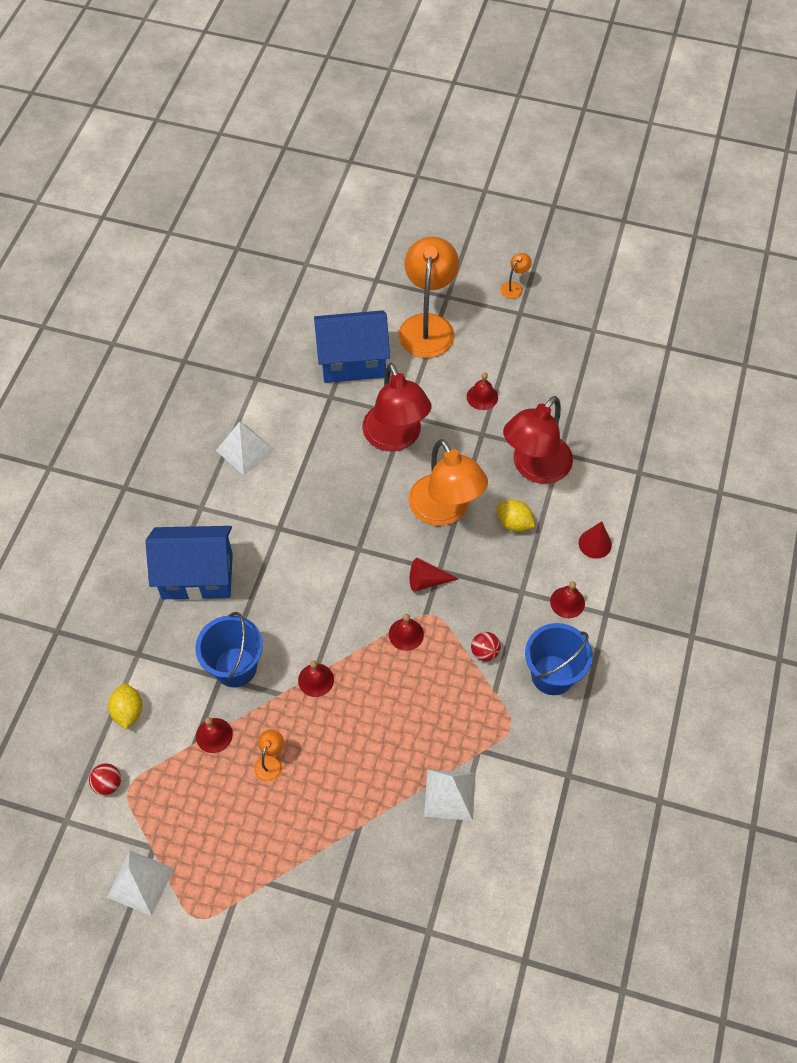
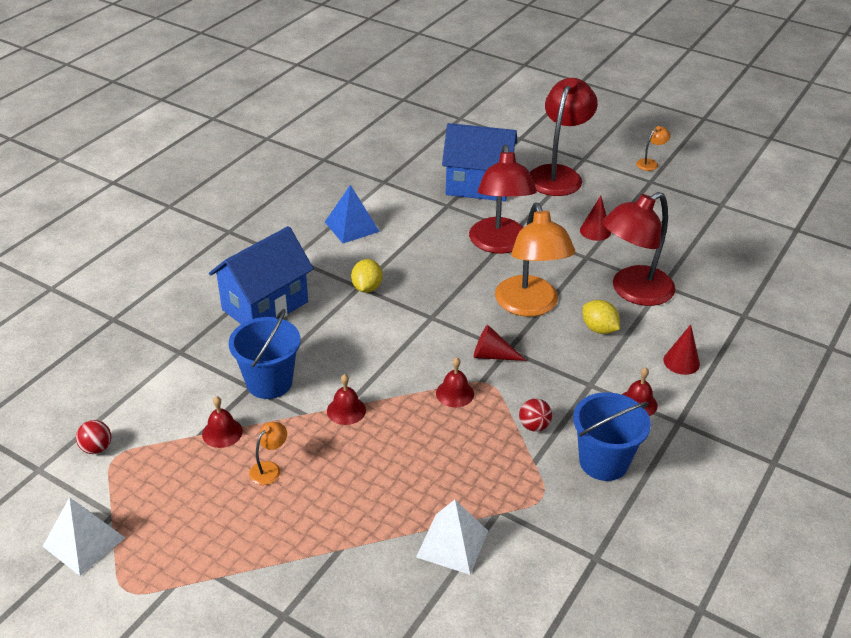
camera: 15 degrees right, 20 degrees down
yellow lemon [108,683,142,729] -> yellow lemon moved to [351,259,383,293]
blue house [145,526,233,600] -> blue house turned 60 degrees counterclockwise [209,226,314,324]
white pyramid [216,422,274,475] -> blue pyramid [325,185,380,243]
orange lamp [399,237,459,358] -> red lamp [530,78,598,196]
red bell [467,372,498,410] -> red cone [580,196,611,241]

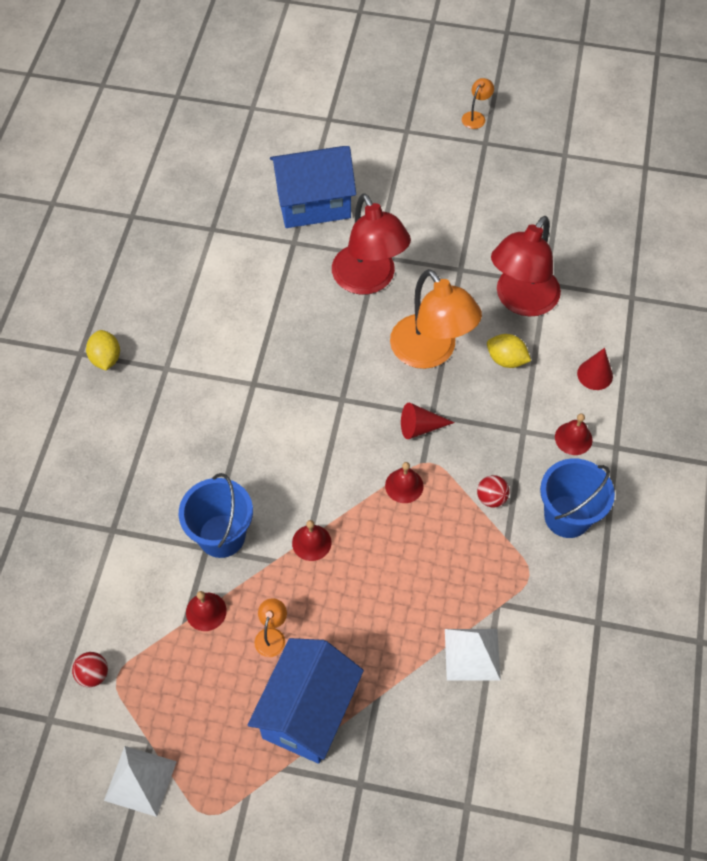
camera: 20 degrees left, 20 degrees up
blue house [209,226,314,324] -> blue house moved to [248,638,364,764]
blue pyramid [325,185,380,243] -> none
yellow lemon [351,259,383,293] -> yellow lemon moved to [86,330,120,370]
red lamp [530,78,598,196] -> none
red cone [580,196,611,241] -> none

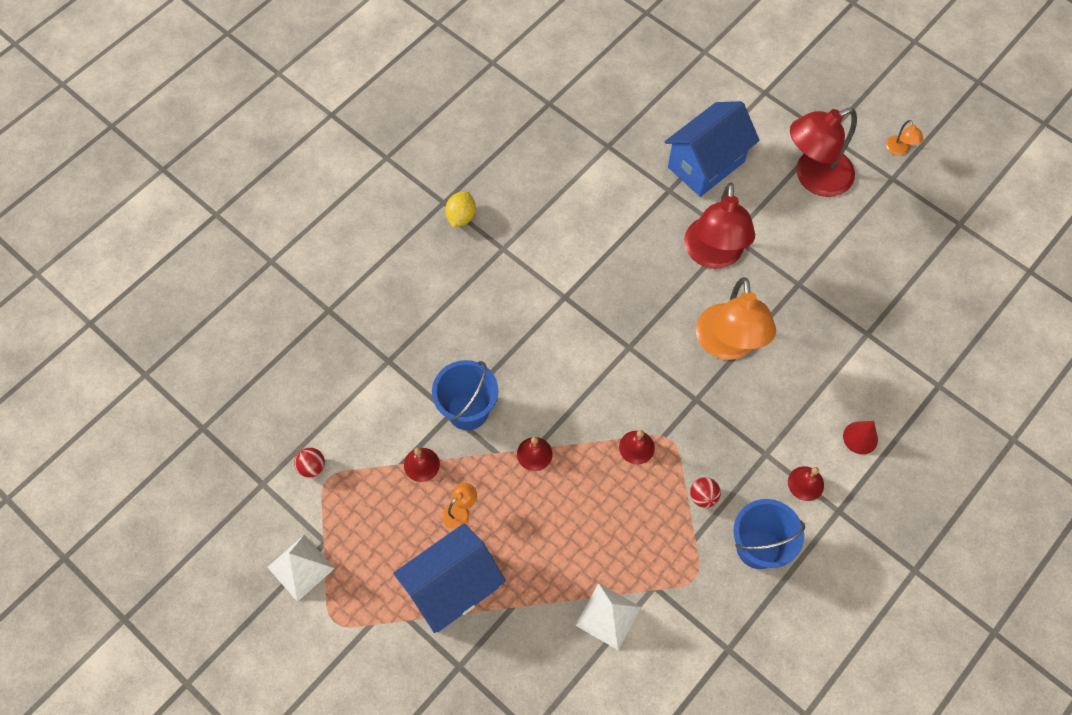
camera: 30 degrees right, 5 degrees up
blue house [270,146,356,228] -> blue house turned 60 degrees counterclockwise [665,101,760,197]
red cone [401,403,455,439] -> none
orange lamp [462,78,494,129] -> orange lamp turned 105 degrees clockwise [886,120,923,155]
yellow lemon [487,334,531,368] -> none
red lamp [491,216,561,317] -> red lamp moved to [790,108,857,197]

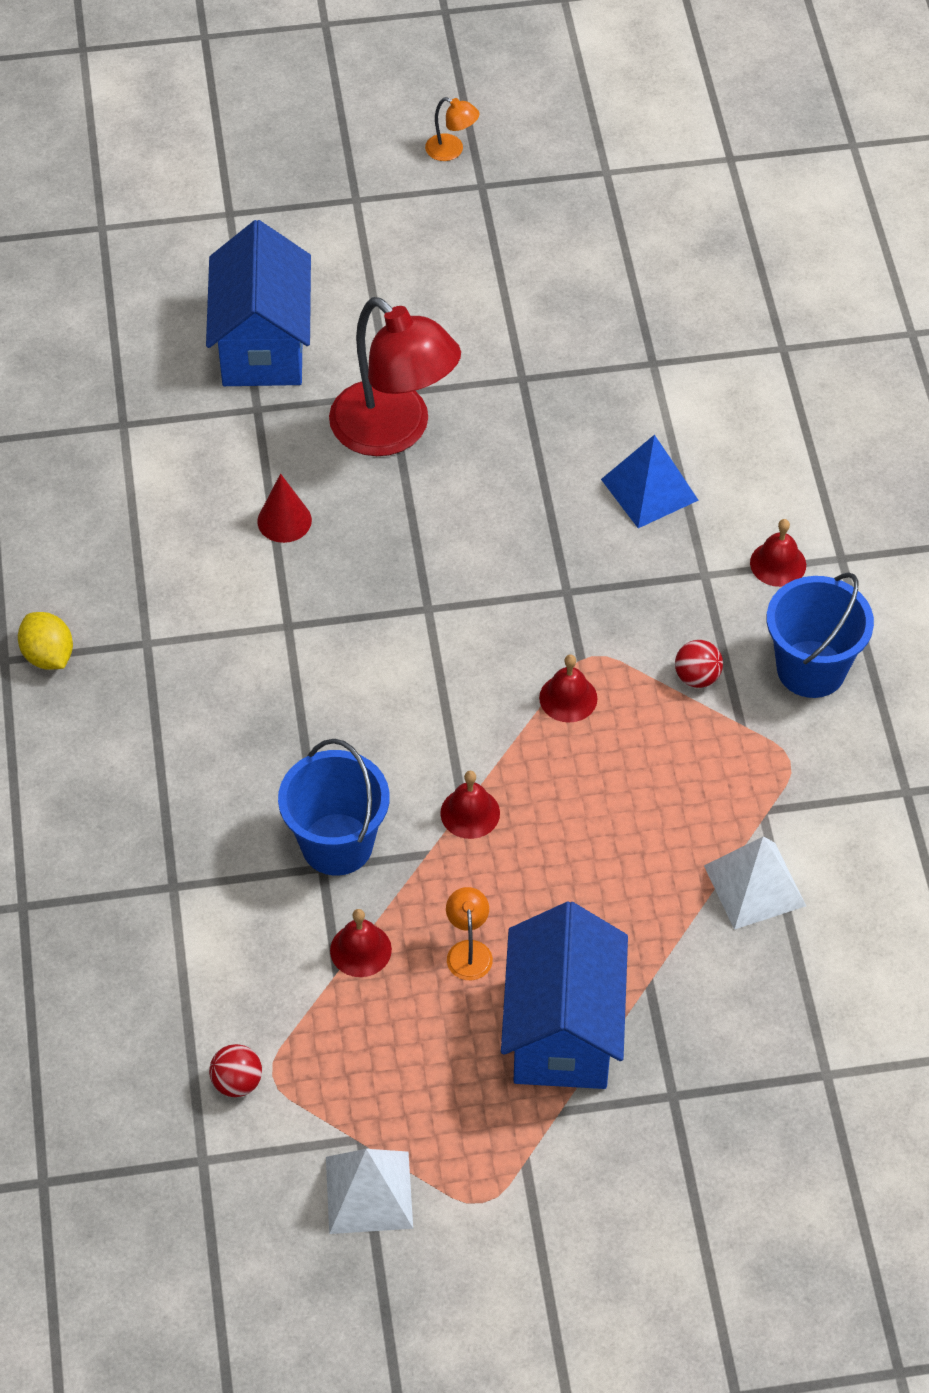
camera: 50 degrees left, 10 degrees down
orange lamp [696,277,776,360] -> none
red lamp [790,108,857,197] -> none
red cone [843,421,878,454] -> red cone moved to [257,474,312,543]
none -> blue pyramid [601,434,699,528]

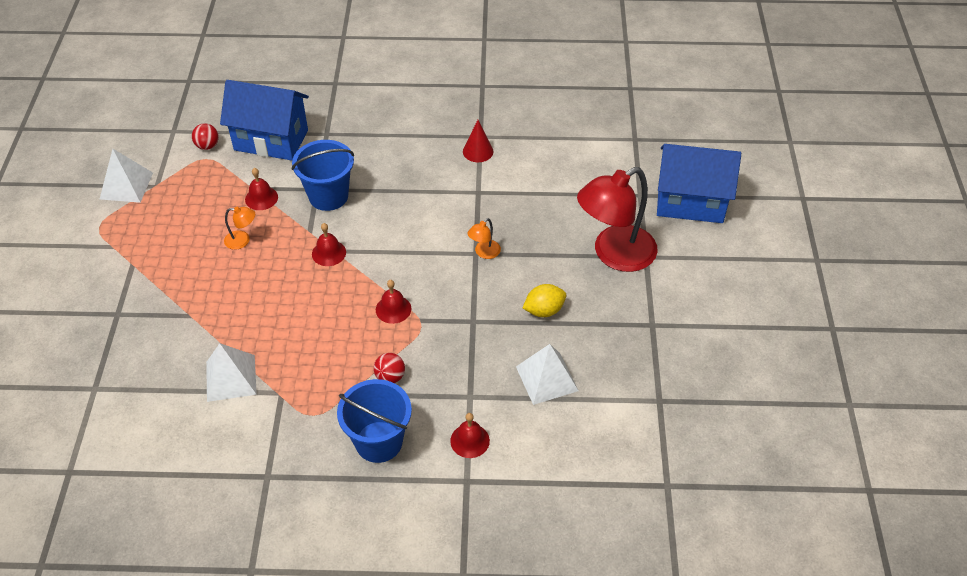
camera: 100 degrees right, 5 degrees down
yellow lemon [18,612,73,670] -> yellow lemon moved to [523,284,566,317]
red cone [257,474,312,543] -> red cone moved to [463,120,494,162]
orange lamp [425,97,479,161] -> orange lamp moved to [467,218,501,259]
blue house [501,902,628,1089] -> blue house moved to [220,80,309,161]
blue pyramid [601,434,699,528] -> white pyramid [516,344,579,405]

